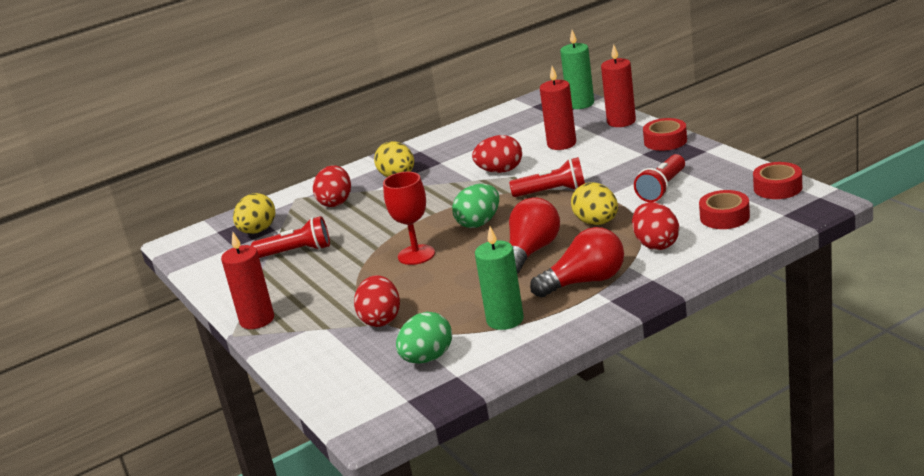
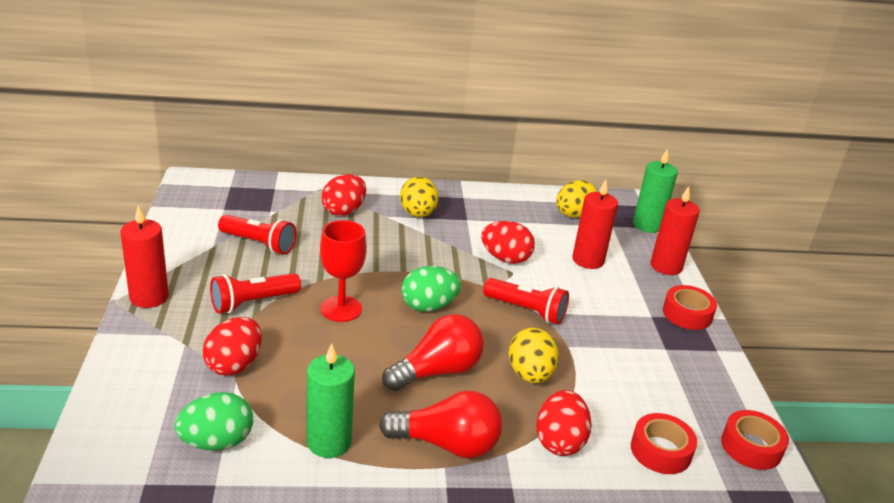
camera: 20 degrees right, 5 degrees up
yellow egg [233,193,275,234] -> yellow egg moved to [556,180,598,218]
red flashlight [634,154,685,202] -> red flashlight moved to [210,273,301,313]

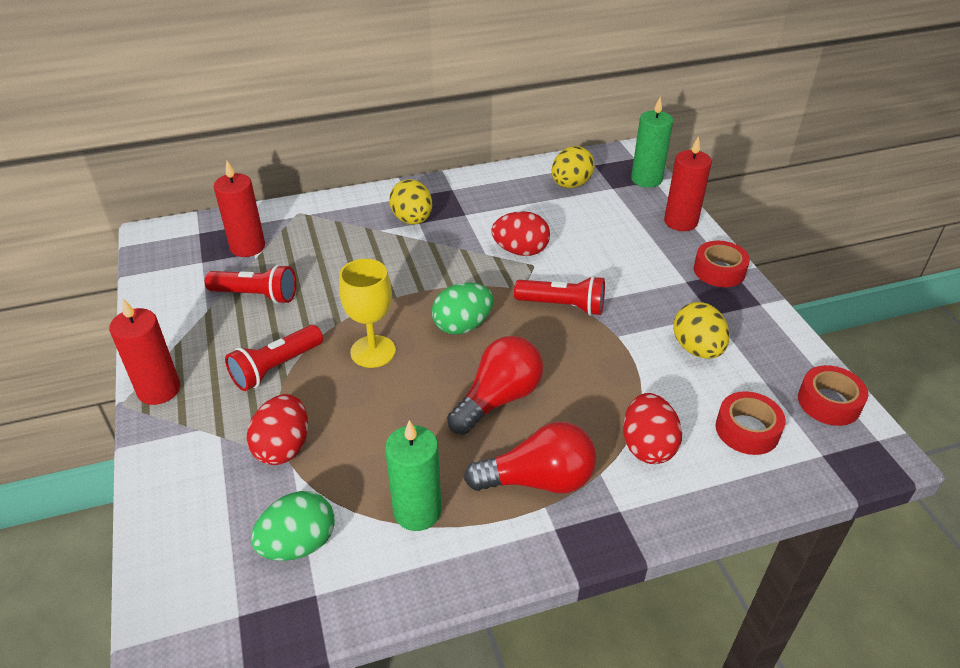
camera: 10 degrees left, 10 degrees up
red goblet [320,220,367,322] -> yellow goblet [339,259,396,368]
red egg [321,174,366,216] -> none
yellow egg [509,328,559,383] -> yellow egg moved to [673,302,730,359]
red candle [572,180,618,269] -> red candle moved to [214,161,265,257]

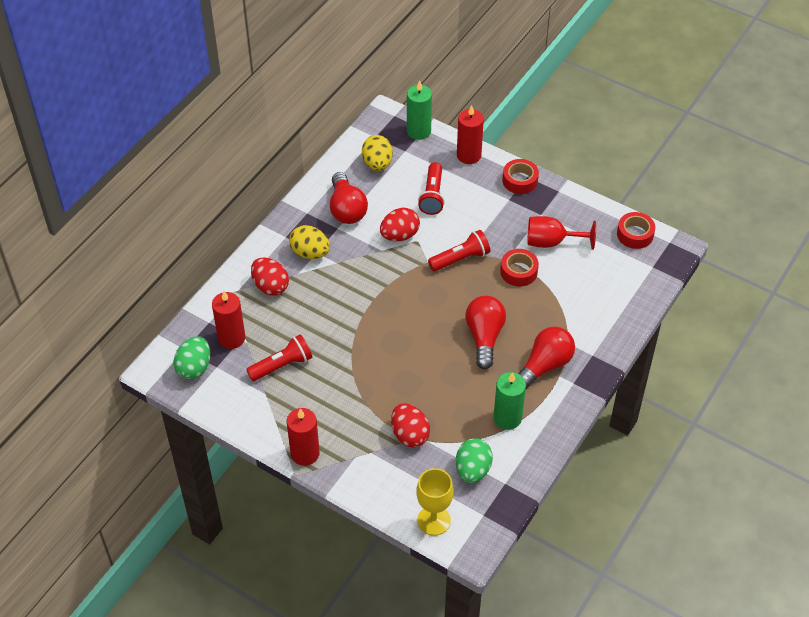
camera: 40 degrees left, 10 degrees up
red flashlight [225,325,323,391] -> red flashlight moved to [418,162,445,215]
yellow goblet [339,259,396,368] -> yellow goblet moved to [416,468,454,536]
green egg [432,283,493,334] -> green egg moved to [173,336,210,380]
red egg [623,393,682,464] -> red egg moved to [251,258,289,296]
yellow egg [673,302,730,359] -> red goblet [527,216,596,250]
red tape [716,391,786,455] -> red tape moved to [500,249,539,287]
none -> red light bulb [330,172,368,224]

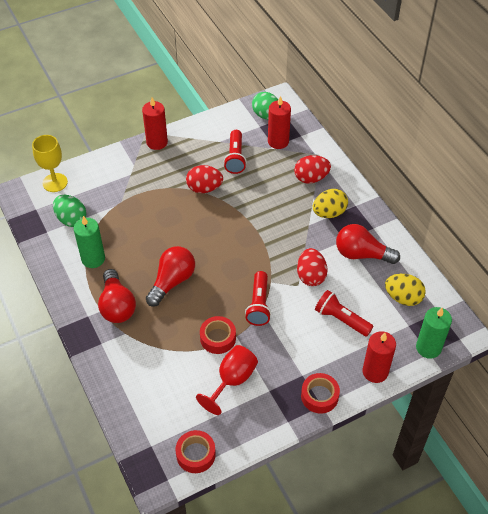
camera: 120 degrees right, 0 degrees up
red egg [391,403,430,447] -> red egg moved to [186,165,223,193]
red light bulb [465,296,506,369] -> red light bulb turned 90 degrees counterclockwise [146,246,195,307]

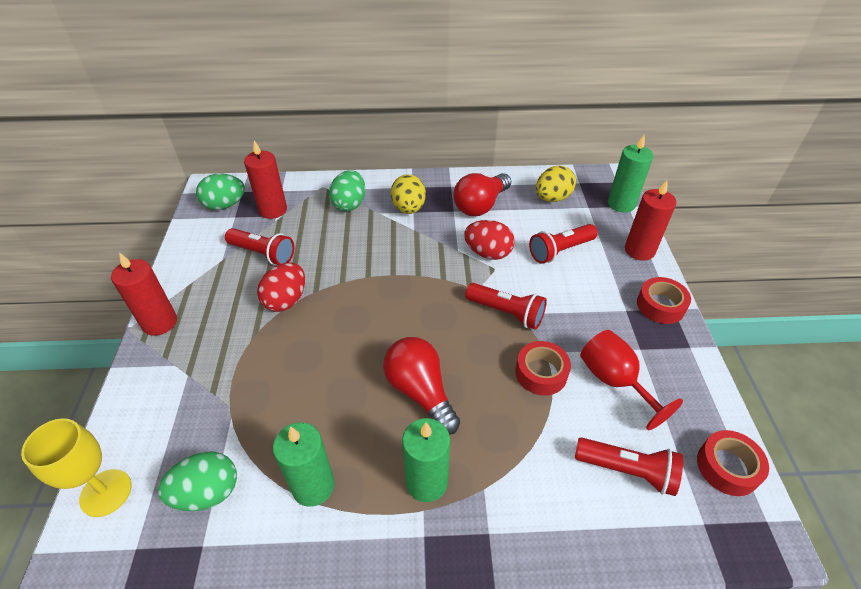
camera: 65 degrees left, 5 degrees down
red light bulb [98,269,136,323] -> green candle [402,418,450,502]
red egg [294,155,331,183] -> green egg [329,170,365,211]
none -> red flashlight [575,437,683,496]

